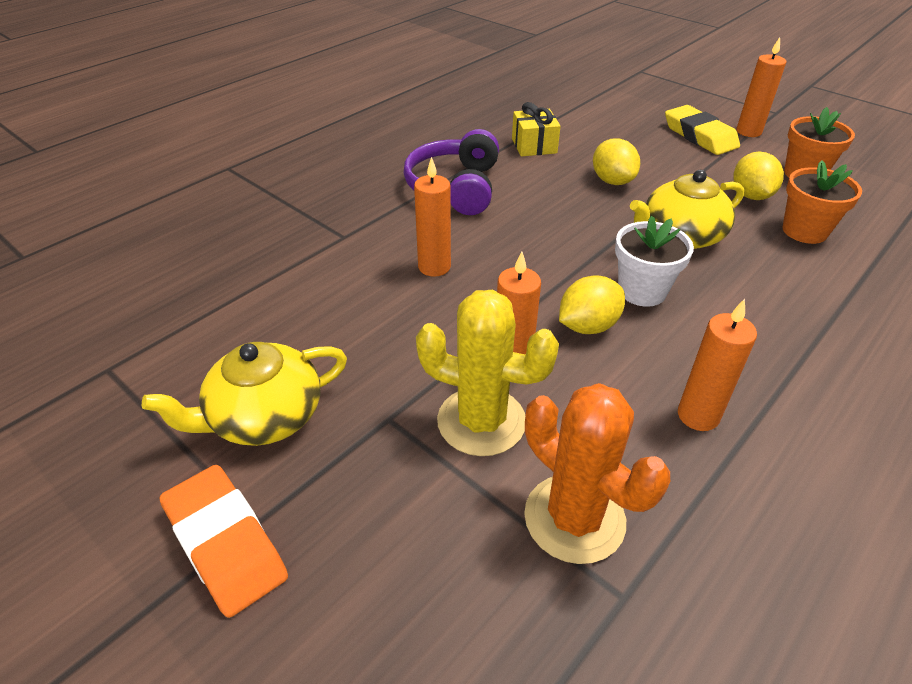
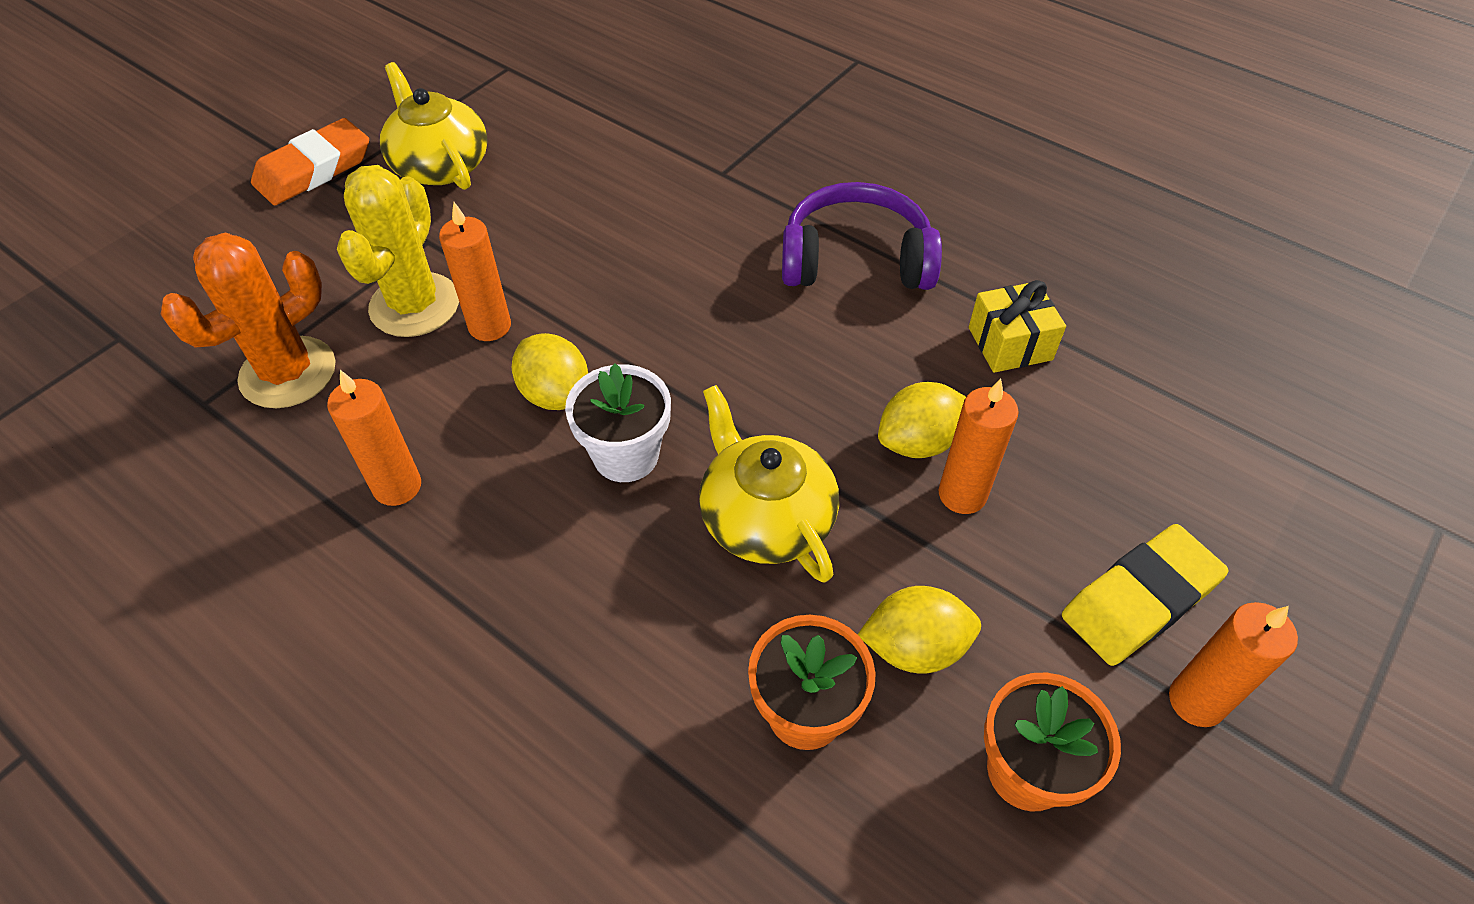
camera: 85 degrees right, 10 degrees up
orange candle [414,157,451,277] -> orange candle moved to [938,379,1019,514]

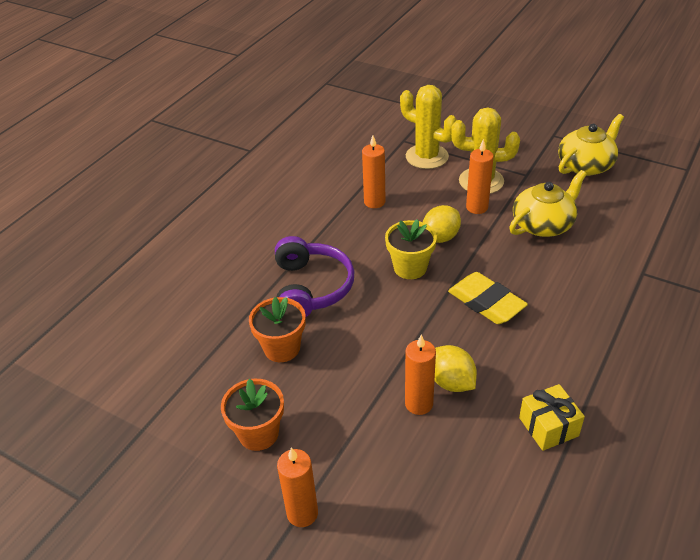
camera: 85 degrees right, 10 degrees down
orange cactus [161,233,336,408] -> yellow cactus [400,85,457,169]
orange eraser [251,118,369,205] -> none
white flower pot [565,363,671,482] -> yellow flower pot [385,219,437,279]
yellow teapot [699,385,839,583] -> yellow teapot moved to [509,170,587,237]
purple headphones [782,182,942,290] -> purple headphones moved to [275,236,354,317]
yellow lemon [858,586,981,674] -> none
yellow eraser [1062,524,1229,666] -> yellow eraser moved to [448,272,528,324]

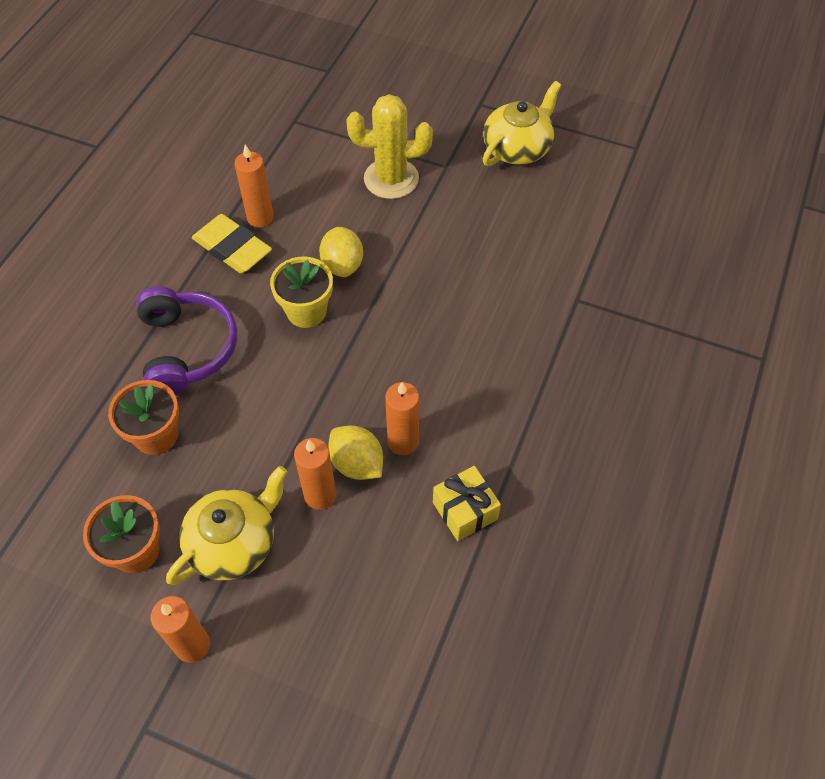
camera: 10 degrees left, 15 degrees up
yellow cactus [400,85,457,169] -> none
yellow lemon [423,205,461,243] -> yellow lemon turned 45 degrees counterclockwise [319,227,363,277]
yellow eraser [448,272,528,324] -> yellow eraser moved to [192,214,272,273]
orange candle [466,139,494,214] -> orange candle moved to [385,382,419,455]
yellow teapot [509,170,587,237] -> yellow teapot moved to [166,466,288,585]

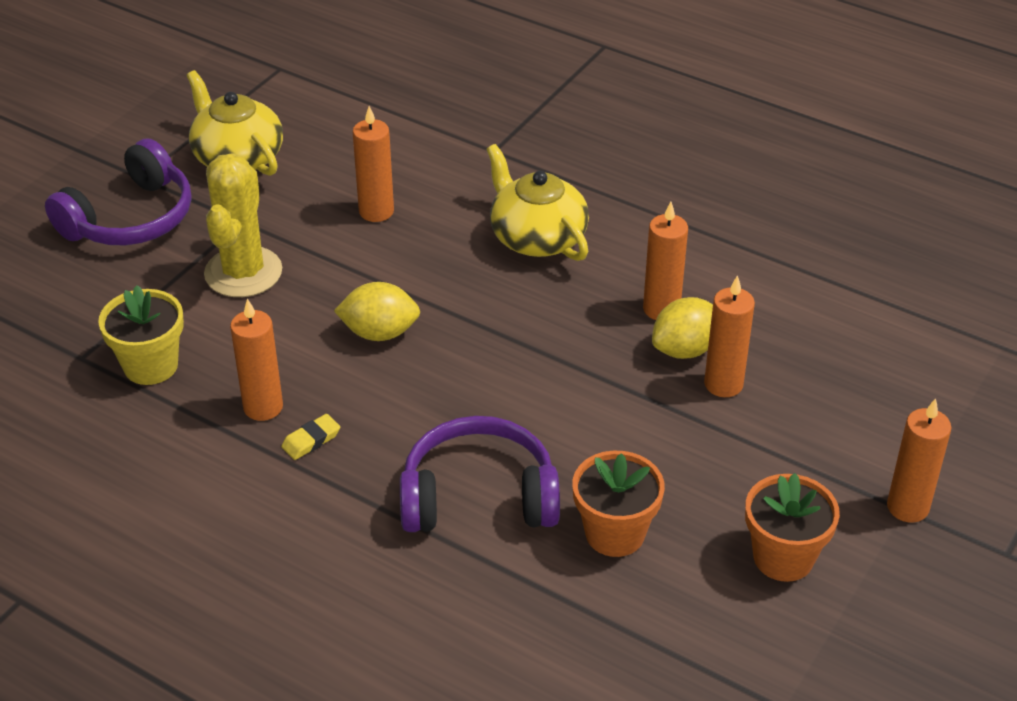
camera: 80 degrees left, 15 degrees down
yellow teapot [166,466,288,585] -> yellow teapot moved to [486,144,589,261]
yellow eraser [192,214,272,273] -> yellow eraser [281,414,340,460], size x0.46
yellow flower pot [270,257,333,328] -> yellow flower pot moved to [98,285,184,385]
yellow gift [433,466,501,541] -> none
none -> purple headphones [45,139,191,245]
none -> orange candle [353,106,394,222]

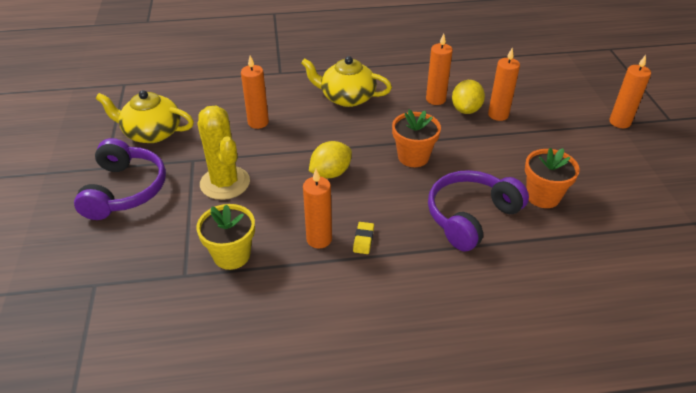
camera: 40 degrees left, 0 degrees up
orange flower pot [745,473,840,582] -> orange flower pot moved to [392,109,441,167]

